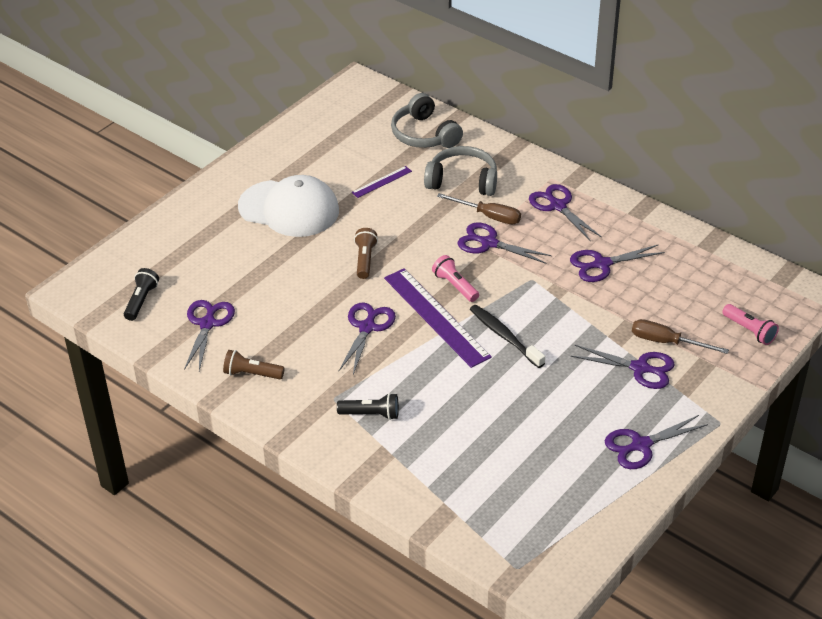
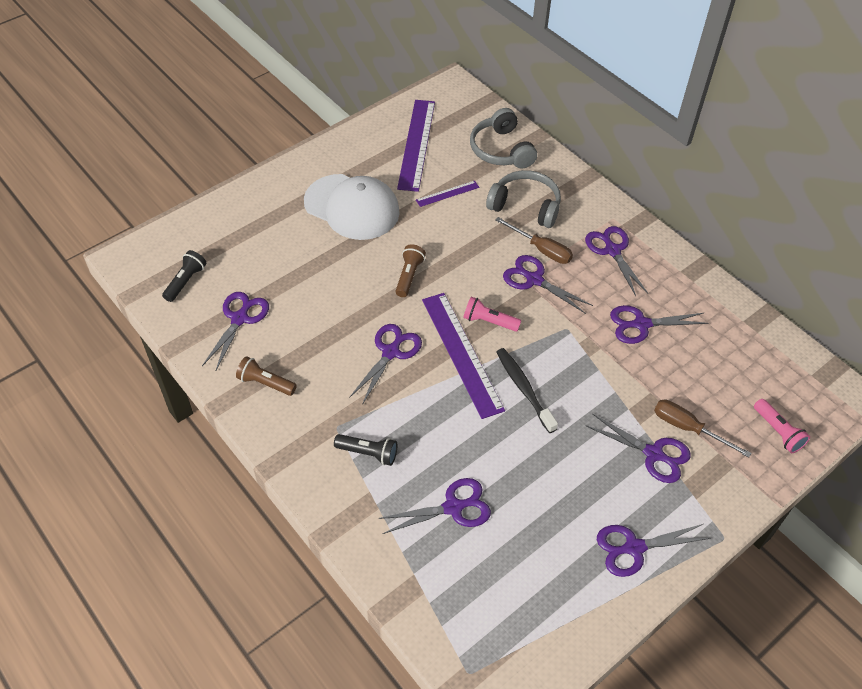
camera: 10 degrees right, 10 degrees up
pink flashlight [432,255,479,302] -> pink flashlight turned 45 degrees counterclockwise [463,297,521,332]
none -> purple scissors [378,478,491,534]
none -> purple ruler [397,100,435,192]

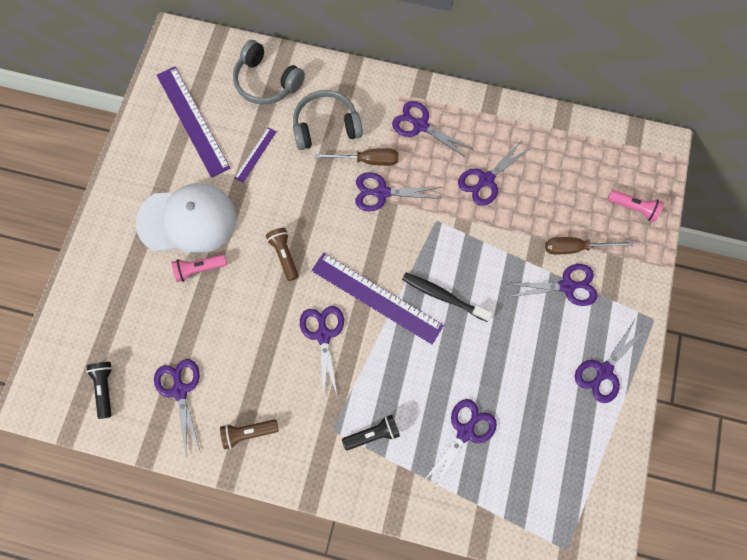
camera: 35 degrees left, 20 degrees up
pink flashlight [463,297,521,332] -> pink flashlight moved to [172,254,227,282]

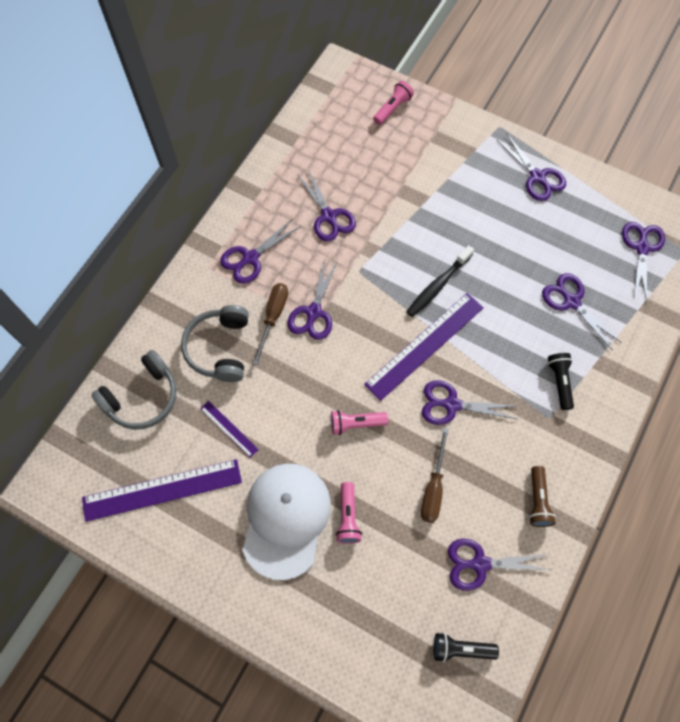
camera: 75 degrees left, 5 degrees down
brown flashlight [266,228,299,281] -> pink flashlight [331,410,388,435]
purple scissors [509,264,598,306] -> purple scissors moved to [622,222,665,301]
brown screwdriver [545,237,633,254] -> brown screwdriver moved to [421,427,449,523]

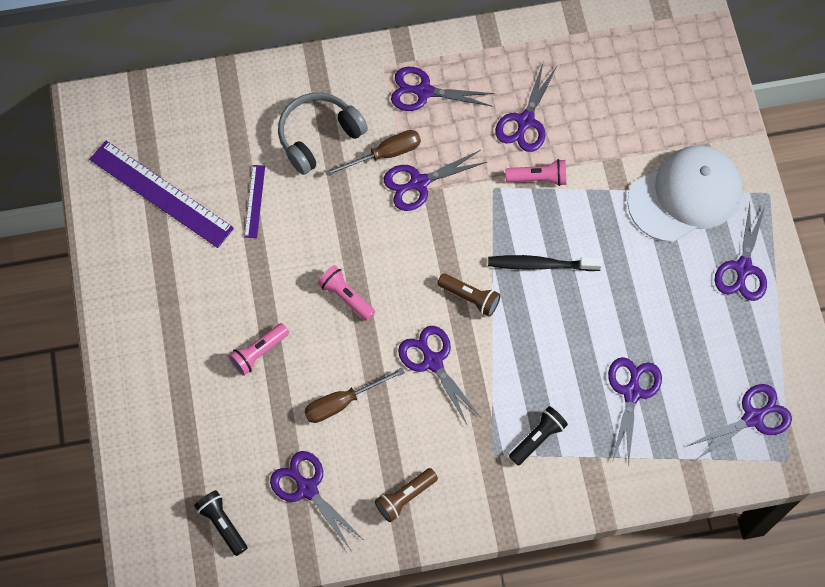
camera: 50 degrees right, 0 degrees up
grey headphones [91,350,176,430] -> none
white cap [242,463,331,580] -> white cap moved to [627,145,742,242]
purple ruler [364,293,484,401] -> brown flashlight [437,273,501,317]
pink flashlight [373,81,414,125] -> pink flashlight moved to [506,159,566,186]

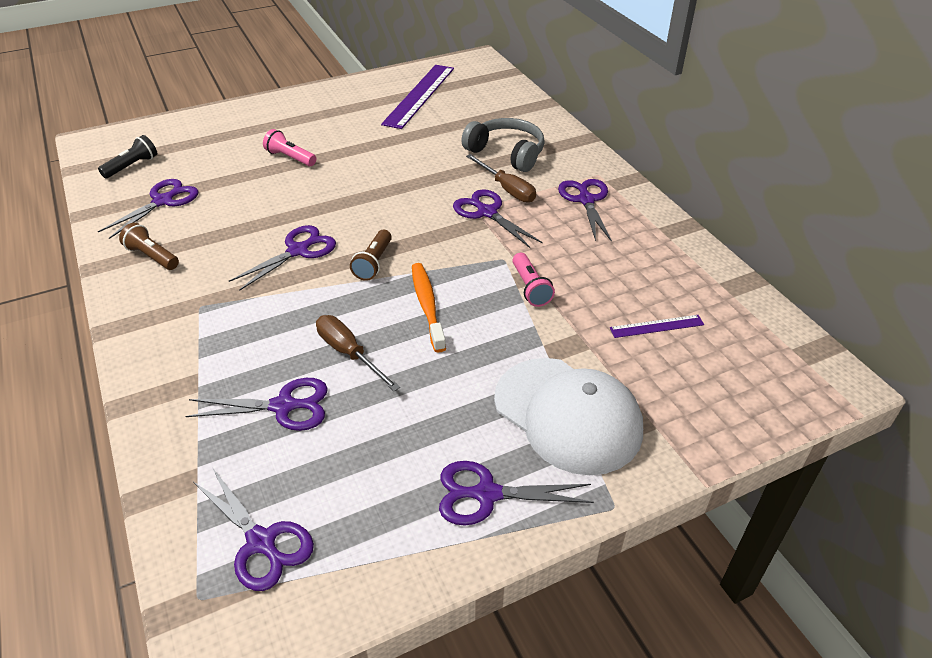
camera: 75 degrees right, 25 degrees down
purple ruler [244,165,265,238] -> purple ruler moved to [610,315,704,338]
brown screwdriver [304,368,405,423] -> brown screwdriver moved to [316,315,400,391]
pink flashlight [318,265,375,321] -> none
black toothbrush [488,255,602,271] -> orange toothbrush [412,263,446,353]
purple scissors [495,63,558,152] -> none
black flashlight [509,406,568,466] -> none

